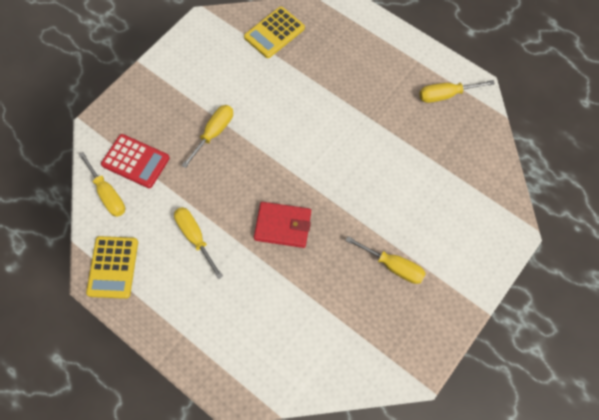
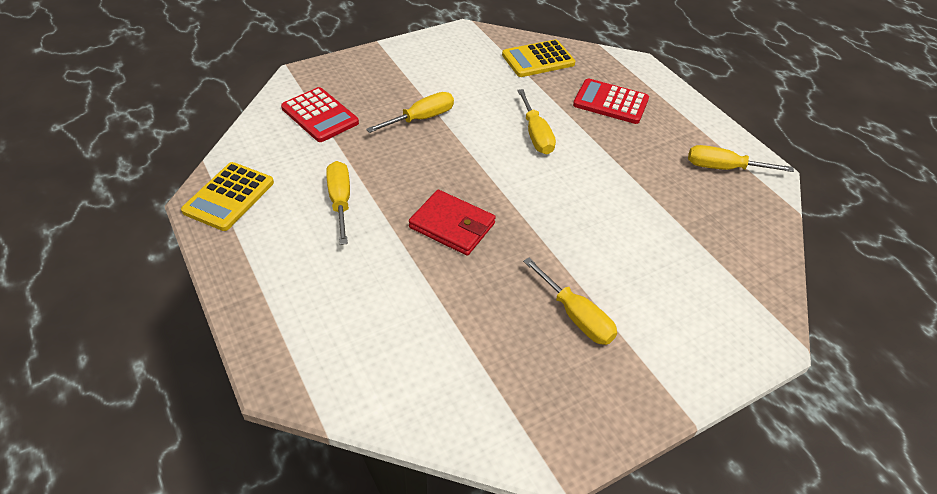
camera: 20 degrees right, 20 degrees down
yellow screwdriver [78,152,125,217] -> yellow screwdriver moved to [517,89,556,154]
none -> red calculator [573,78,649,124]

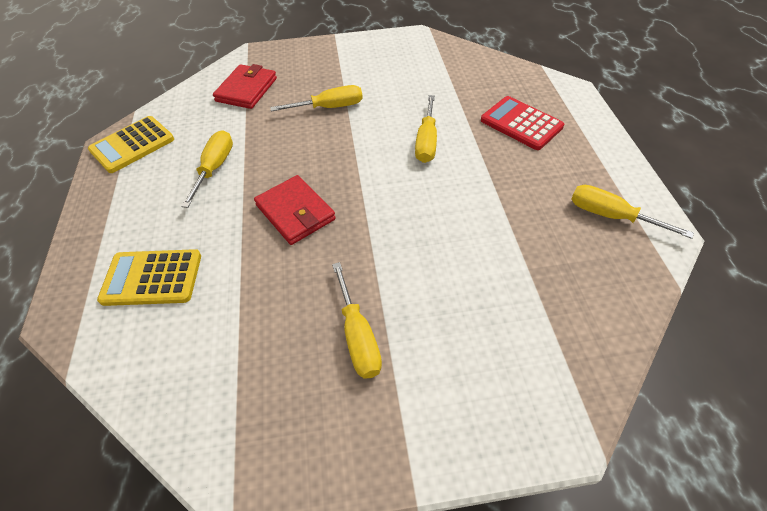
camera: 25 degrees right, 5 degrees up
red calculator [281,87,359,142] -> red wallet [213,64,277,109]
yellow calculator [502,40,575,77] -> yellow calculator moved to [97,249,201,306]

